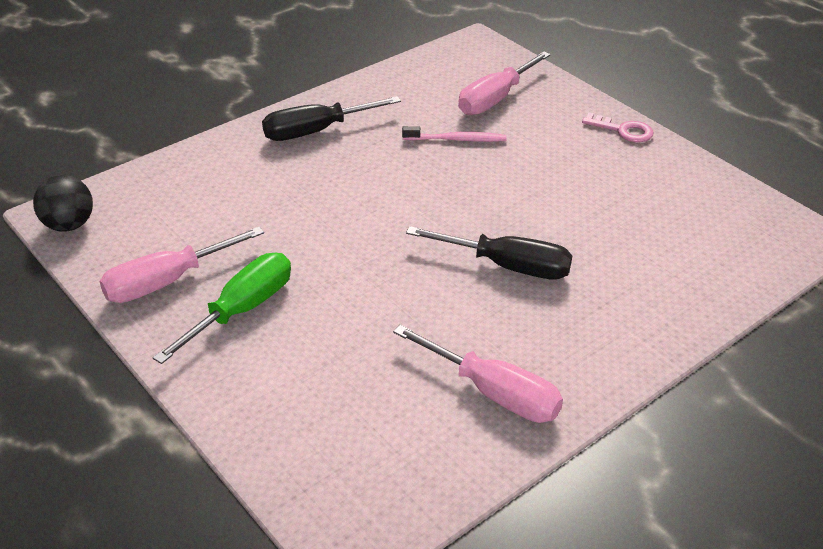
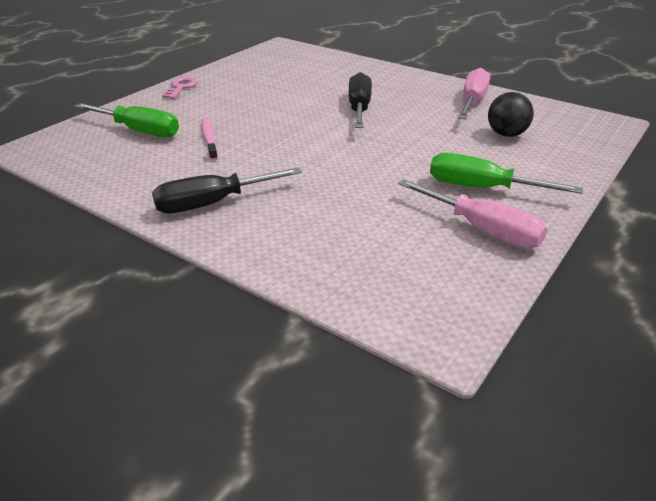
camera: 105 degrees left, 5 degrees down
black ball [33,175,93,232] -> black ball moved to [488,92,534,137]
black screwdriver [262,96,401,141] -> black screwdriver turned 105 degrees clockwise [152,167,302,213]
pink screwdriver [458,51,551,115] -> green screwdriver [75,103,179,138]

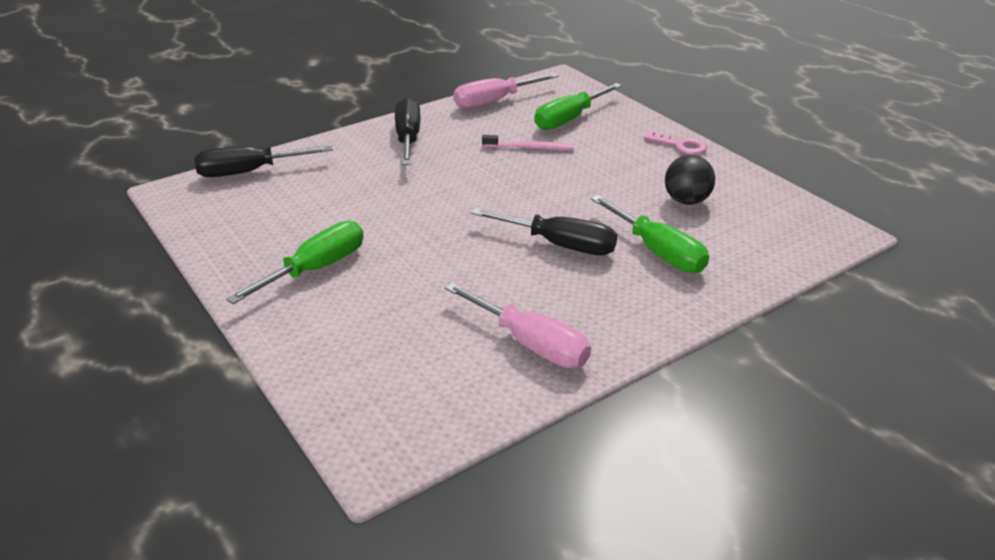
camera: 110 degrees right, 0 degrees up
pink screwdriver [398,179,547,248] -> pink screwdriver moved to [453,73,559,108]
black ball [488,92,534,137] -> black ball moved to [665,155,715,205]
none -> black screwdriver [194,145,333,177]
none -> green screwdriver [591,195,709,273]

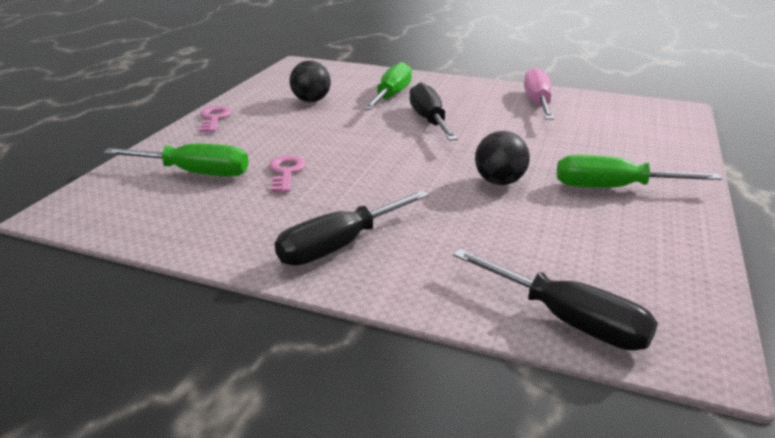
camera: 125 degrees left, 5 degrees down
pink screwdriver [453,73,559,108] -> none
pink toothbrush [482,135,574,150] -> pink key [269,155,306,193]
none -> black ball [475,131,530,185]

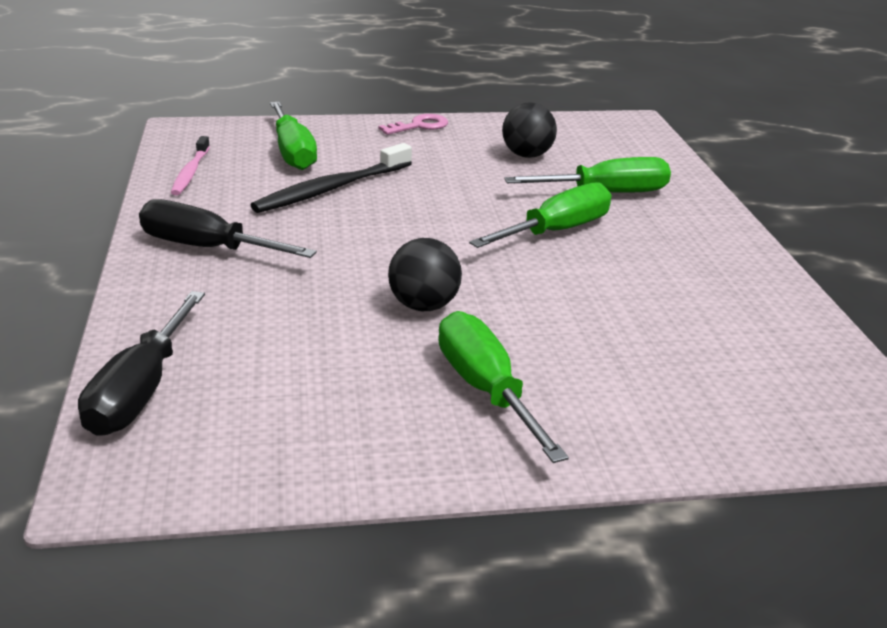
camera: 60 degrees right, 0 degrees up
pink key [269,155,306,193] -> black toothbrush [250,143,412,213]
black screwdriver [410,82,458,141] -> green screwdriver [469,182,611,248]
pink screwdriver [524,67,554,120] -> none
none -> pink toothbrush [171,136,210,195]

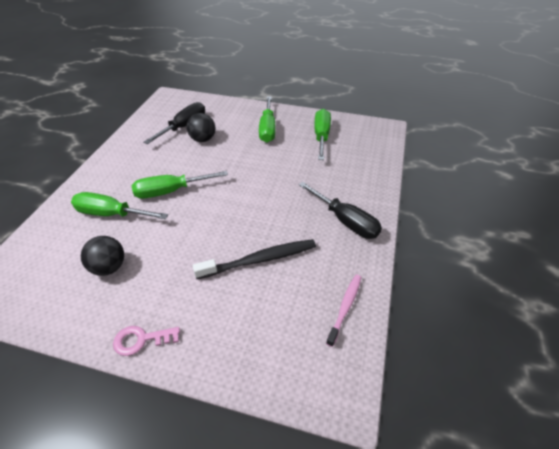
camera: 155 degrees left, 15 degrees up
black screwdriver [78,291,205,436] -> black screwdriver moved to [143,102,205,144]
green screwdriver [270,102,317,170] -> green screwdriver moved to [314,109,331,160]
black ball [388,238,462,311] -> black ball moved to [186,113,215,142]

